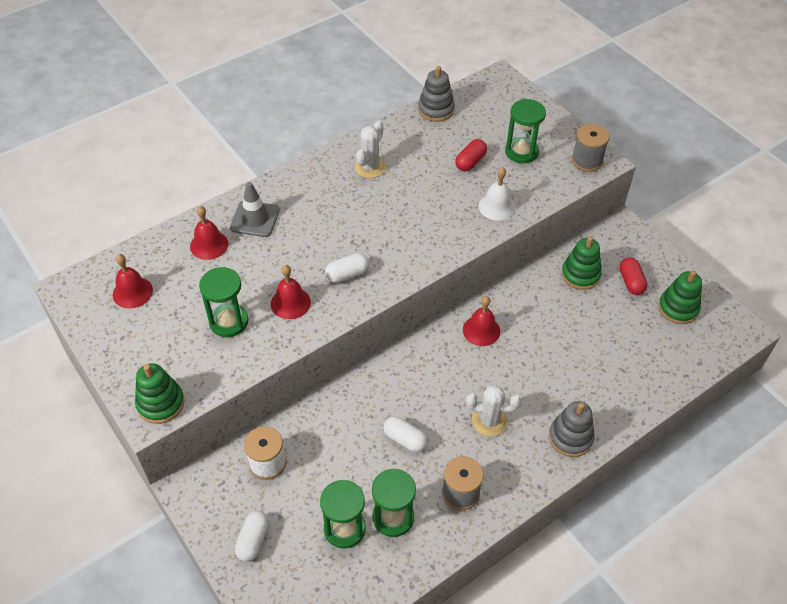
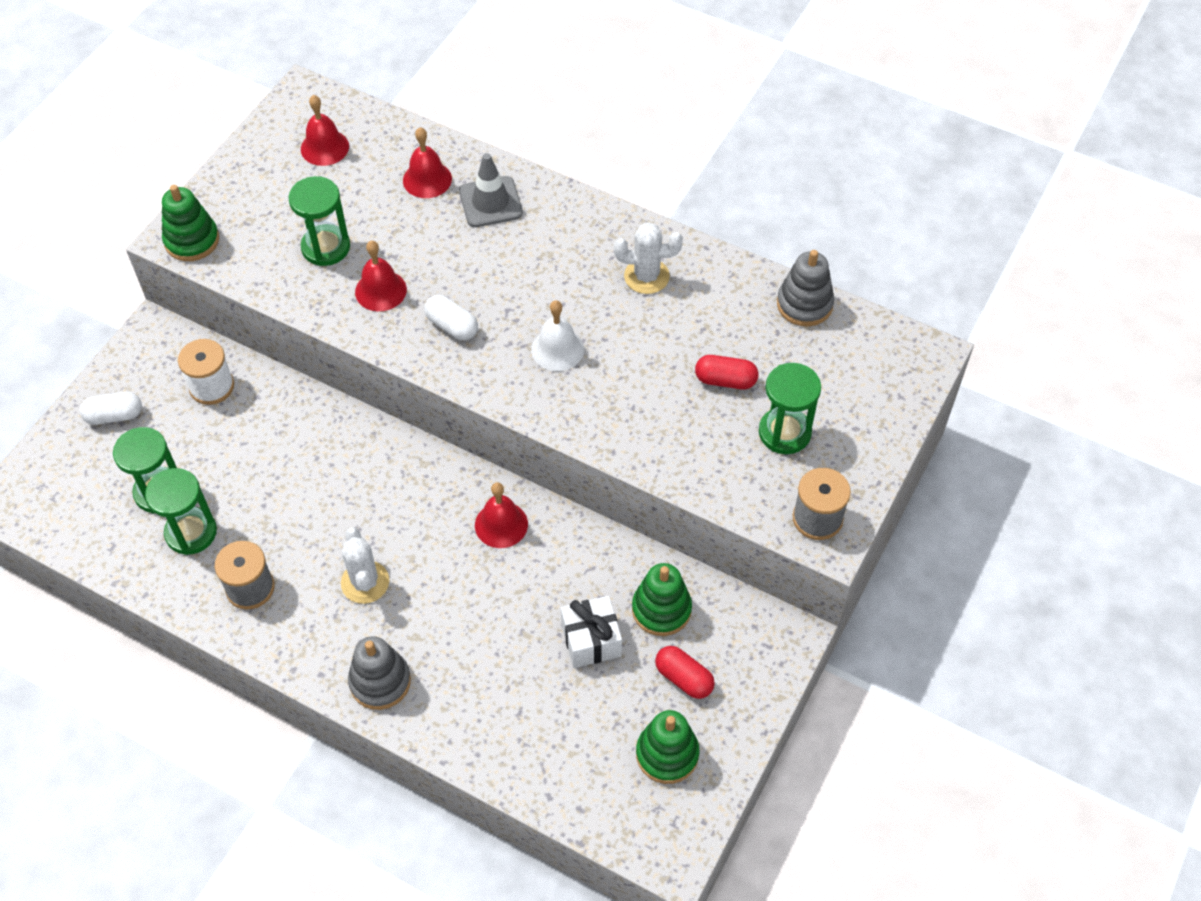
camera: 65 degrees right, 5 degrees up
white capsule [383,416,428,452] -> none
white bell [478,167,515,221] -> white bell moved to [531,300,584,371]
red capsule [620,257,648,295] -> red capsule turned 75 degrees clockwise [655,646,715,699]
none -> white gift [561,596,622,668]

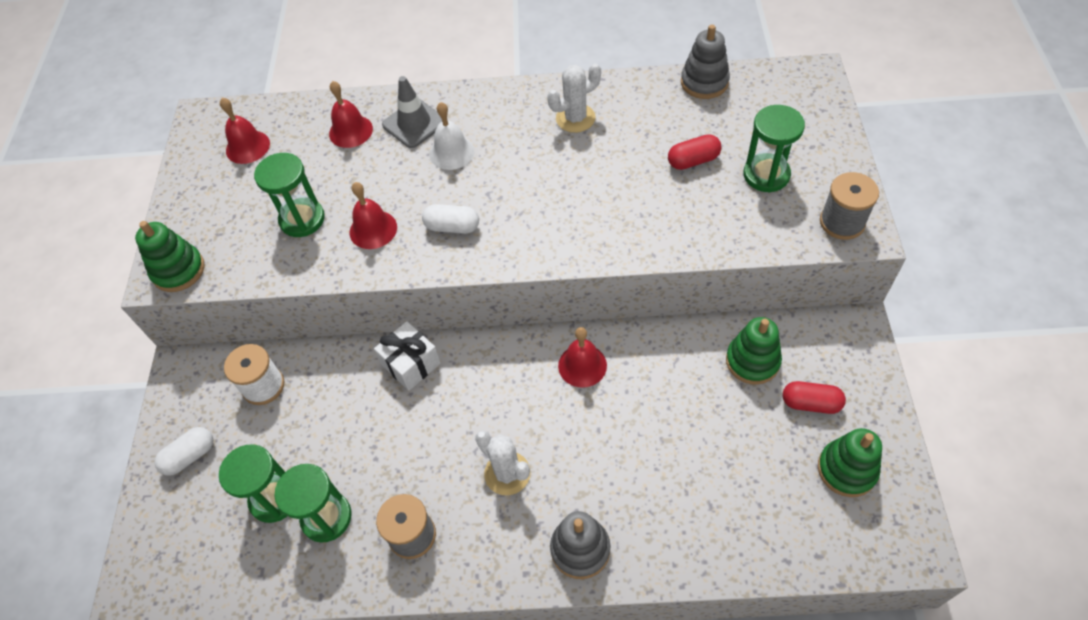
camera: 25 degrees left, 0 degrees up
white bell [531,300,584,371] -> white bell moved to [430,102,475,170]
white gift [561,596,622,668] -> white gift moved to [374,321,441,391]

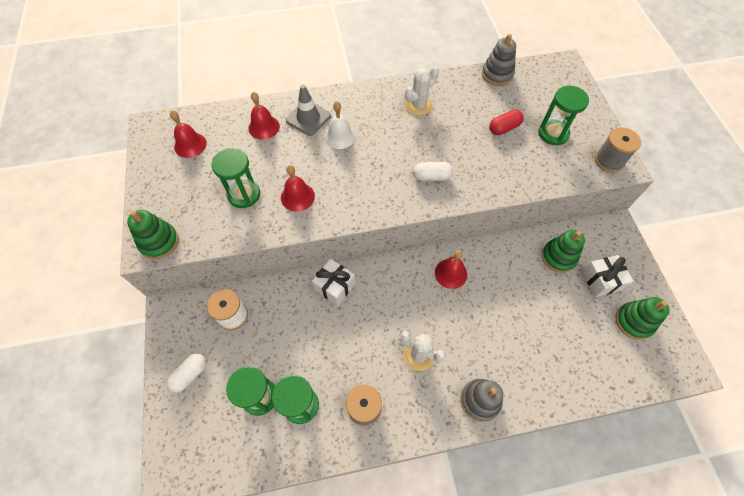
camera: 15 degrees left, 5 degrees up
white capsule [422,204,479,234] -> white capsule moved to [413,162,453,181]
red capsule [783,381,846,414] -> white gift [582,255,634,297]

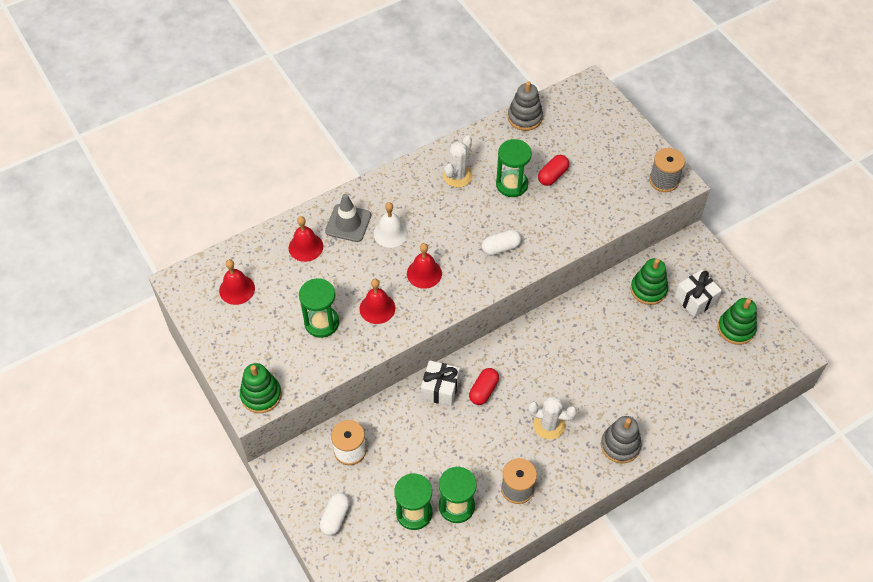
camera: 20 degrees left, 5 degrees down
red bell [435,251,467,289] -> red bell moved to [407,243,442,289]
green hourglass [538,86,589,145] -> green hourglass moved to [496,139,532,197]
none -> red capsule [469,368,499,405]

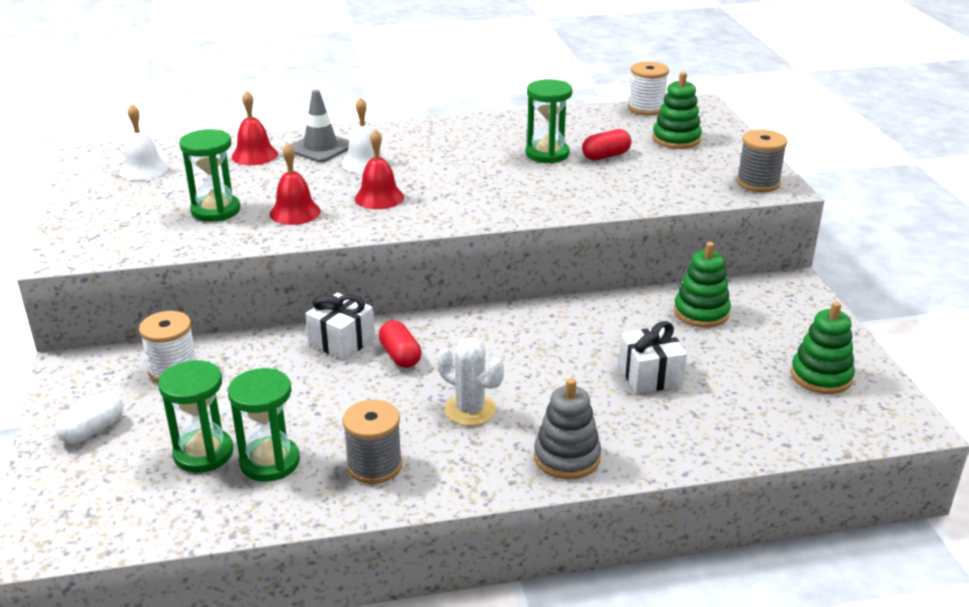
camera: 20 degrees right, 25 degrees down
red bell [219,259,255,305] -> white bell [120,104,168,180]
green stacking toy [240,363,282,413] -> green stacking toy moved to [653,72,702,149]
white cactus [443,135,473,187] -> none
red capsule [469,368,499,405] -> red capsule turned 75 degrees counterclockwise [379,320,422,368]
white capsule [482,230,521,256] -> none
grey stacking toy [508,81,543,131] -> none
white gift [674,270,722,318] -> white gift moved to [619,321,687,394]
none -> white spool [628,62,669,115]

